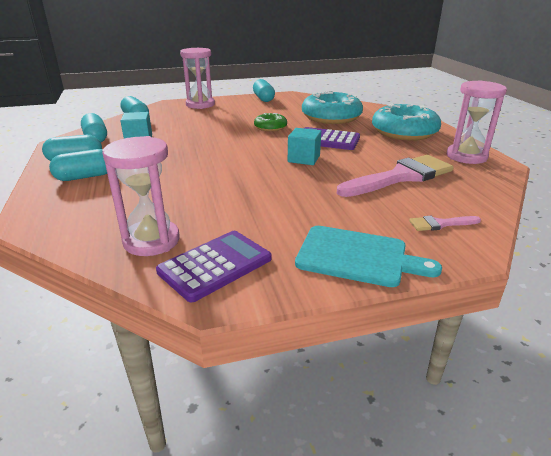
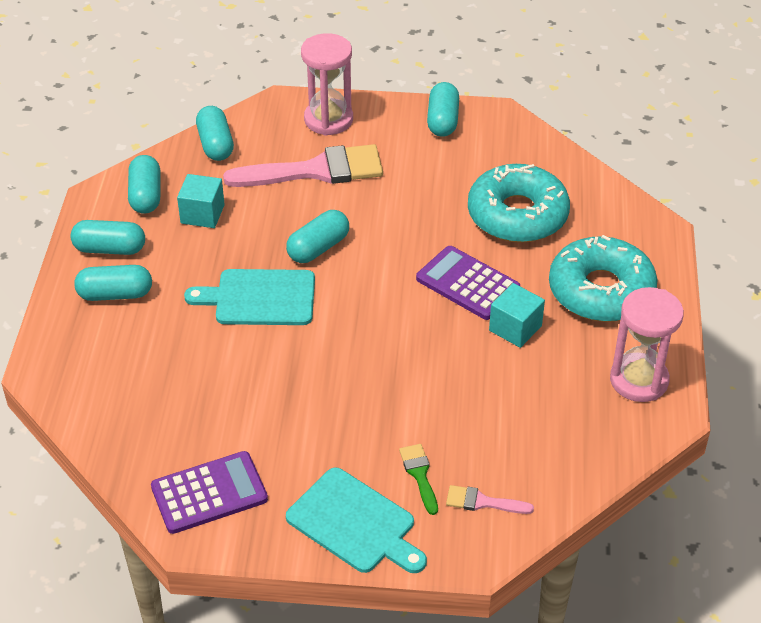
camera: 20 degrees right, 15 degrees up
pink hourglass [102,136,180,256] -> none
green donut [254,113,287,131] -> none
turquoise cube [288,128,321,165] -> turquoise cube moved to [489,283,545,348]
pink brush [337,155,454,197] -> pink brush moved to [223,144,383,187]
none -> turquoise cutting board [184,269,315,325]
none -> turquoise capsule [286,210,349,263]
none -> green brush [399,444,438,515]

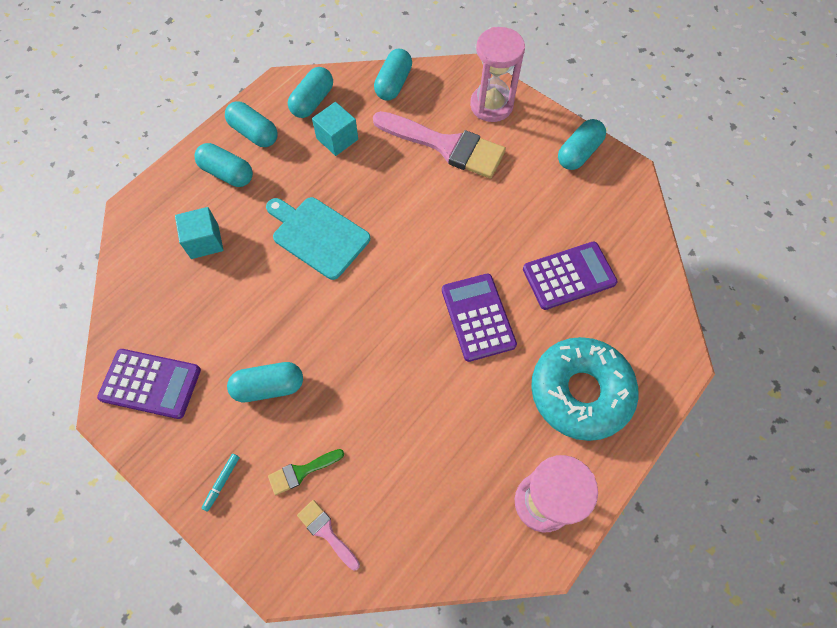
camera: 35 degrees right, 20 degrees up
turquoise capsule [286,210,349,263] -> turquoise capsule moved to [227,362,303,402]
turquoise cutting board [286,467,427,573] -> turquoise marker [201,454,240,512]
green brush [399,444,438,515] -> green brush turned 135 degrees counterclockwise [268,449,344,495]
turquoise donut [468,164,570,243] -> purple calculator [523,241,618,310]
turquoise cube [489,283,545,348] -> turquoise cube moved to [175,207,223,259]

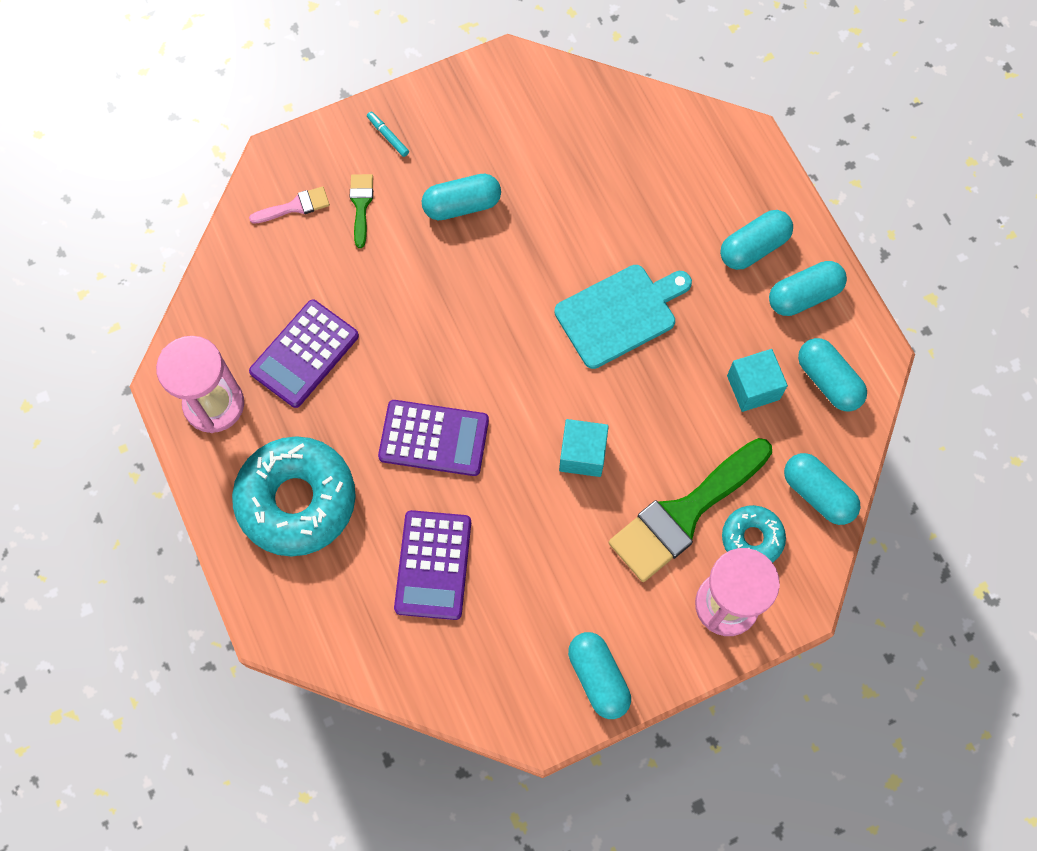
camera: 115 degrees right, 5 degrees up
purple calculator [97,349,201,419] -> purple calculator moved to [249,300,359,408]
turquoise cube [175,207,223,259] -> turquoise cube moved to [559,419,609,477]
turquoise capsule [227,362,303,402] -> turquoise capsule turned 60 degrees clockwise [422,174,501,220]
pink brush [373,111,506,179] -> green brush [609,438,772,582]
none -> turquoise donut [722,505,786,563]

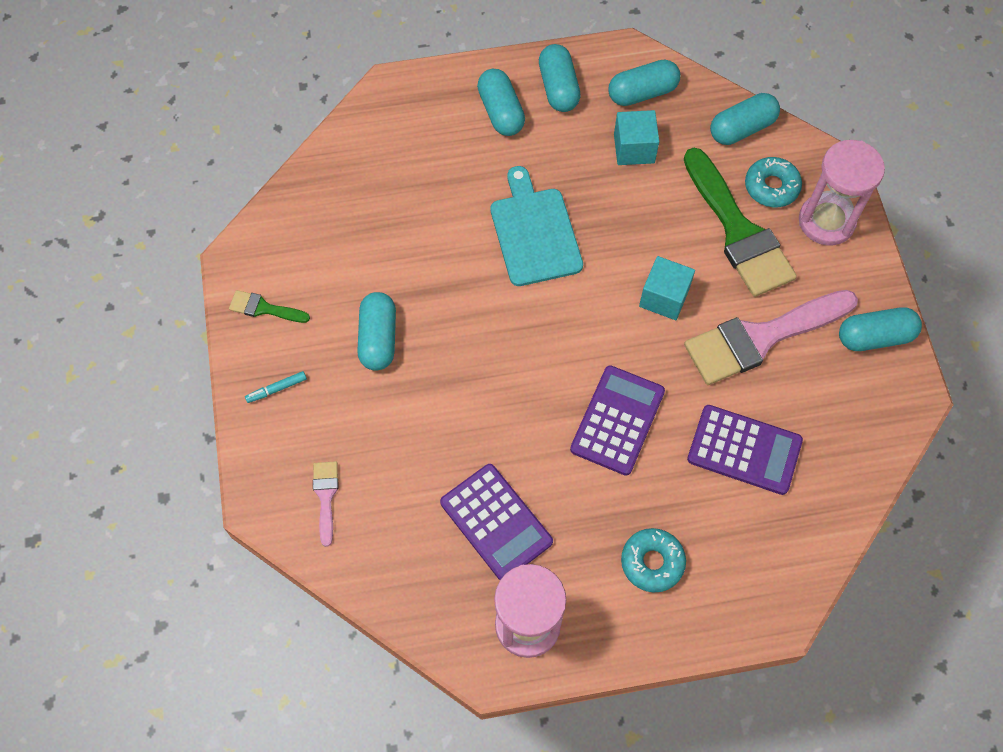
camera: 75 degrees left, 5 degrees down
turquoise donut [232,436,356,557] -> turquoise donut [621,528,686,592], size x0.52
green brush [350,174,373,248] -> green brush moved to [229,290,310,323]
none -> pink brush [684,290,858,385]

